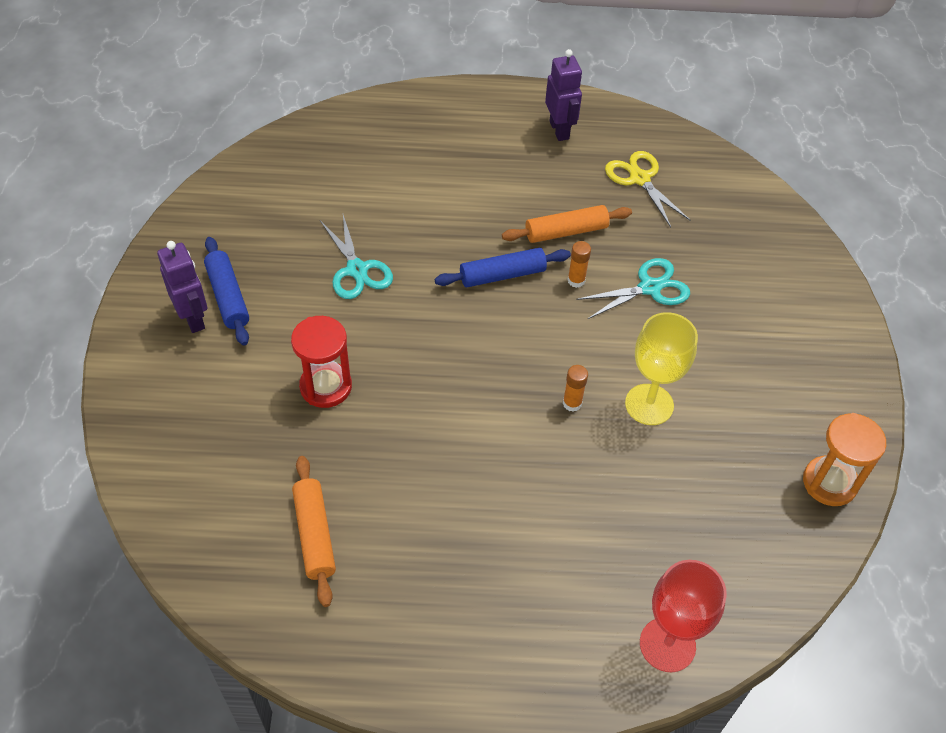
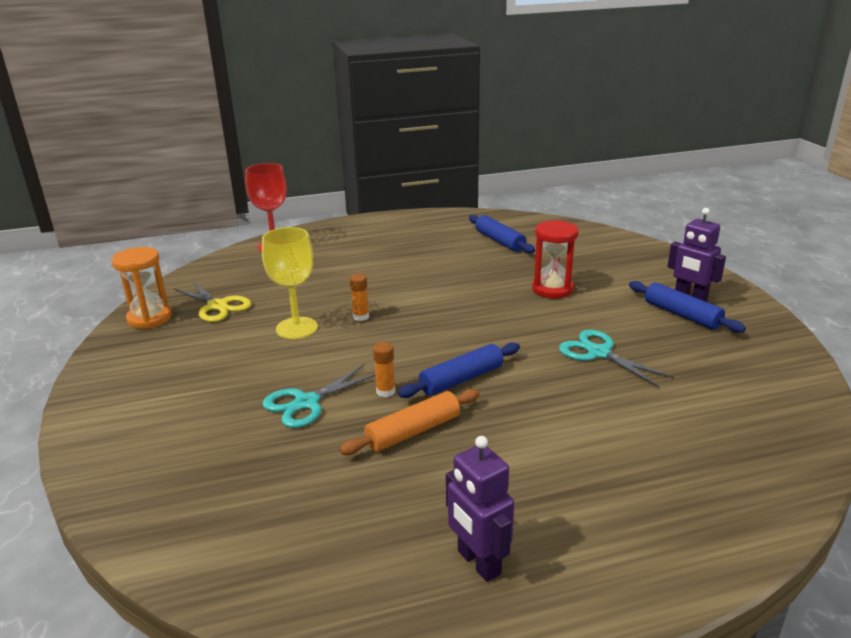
camera: 165 degrees right, 25 degrees down
orange rolling pin [292,456,336,607] -> blue rolling pin [469,215,535,254]
yellow scissors [605,151,691,227] -> yellow scissors moved to [173,281,251,322]

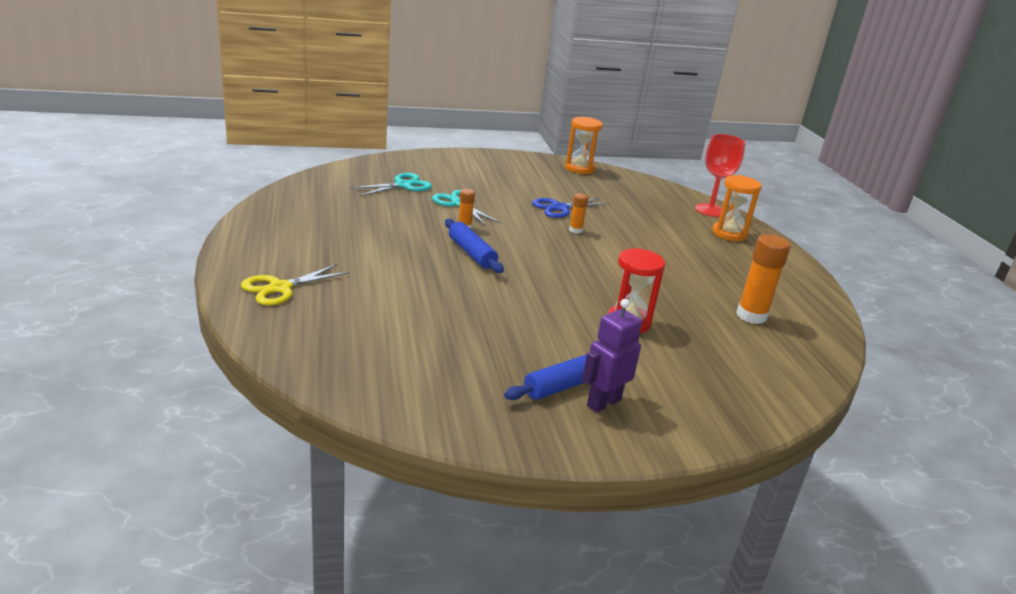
camera: 90 degrees right, 0 degrees up
yellow scissors [173,281,251,322] -> yellow scissors moved to [241,264,350,305]
yellow goblet [262,227,318,339] -> blue scissors [532,197,610,218]
orange rolling pin [339,389,480,455] -> none
purple robot [446,436,514,582] -> none
blue rolling pin [469,215,535,254] -> orange glue stick [736,234,791,324]
turquoise scissors [559,330,674,387] -> turquoise scissors moved to [350,173,432,196]
none -> orange hourglass [712,175,762,241]

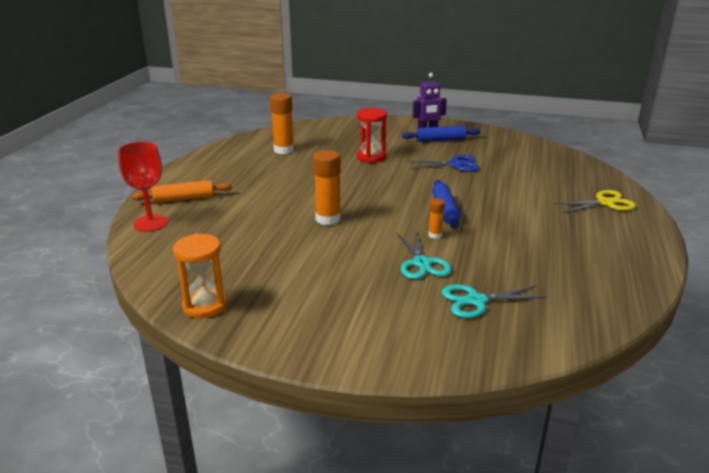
camera: 150 degrees left, 0 degrees up
blue scissors [532,197,610,218] -> blue scissors moved to [408,155,480,172]
orange glue stick [569,193,588,233] -> orange glue stick [313,150,340,225], size x1.91
orange hourglass [712,175,762,241] -> orange rolling pin [132,180,232,203]

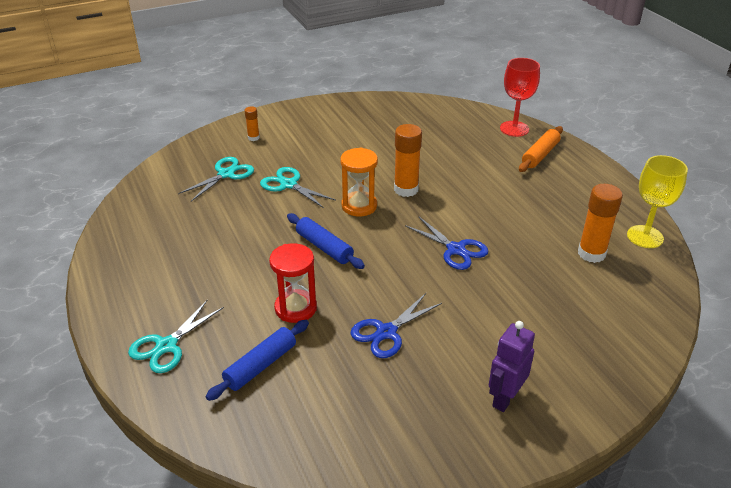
camera: 140 degrees right, 10 degrees up
orange hourglass [173,233,227,318] -> orange hourglass moved to [340,148,378,216]
red hourglass [357,108,387,163] -> red hourglass moved to [269,243,317,323]
blue rolling pin [402,125,480,142] -> blue rolling pin moved to [206,320,309,401]
orange glue stick [428,198,445,239] -> orange glue stick moved to [244,106,260,141]
yellow scissors [554,190,636,213] -> turquoise scissors [128,299,224,373]
none -> blue scissors [405,216,489,270]
none -> yellow goblet [627,155,688,248]

